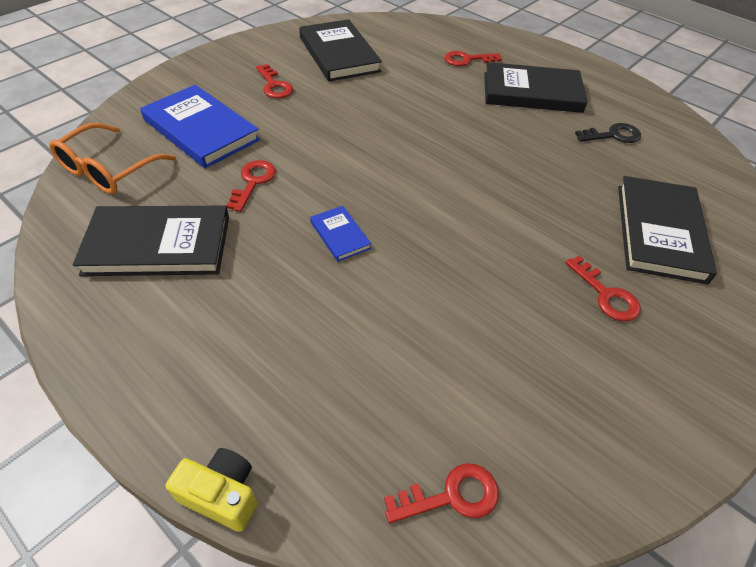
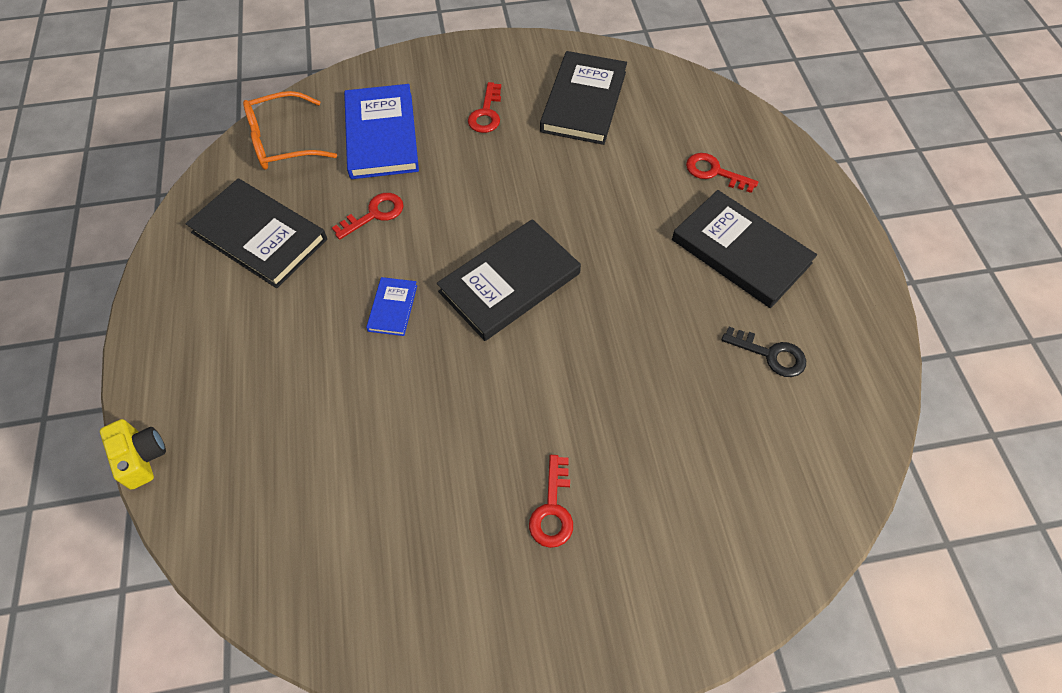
camera: 40 degrees right, 10 degrees up
red key [384,463,499,523] -> none
black book [618,176,717,284] -> black book moved to [437,219,581,341]

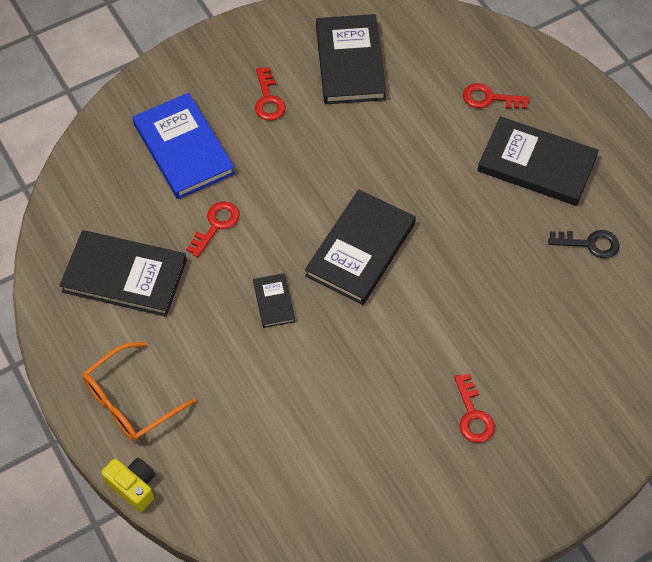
camera: 20 degrees left, 0 degrees up
orange glasses [243,91,337,170] -> orange glasses moved to [82,342,196,442]
blue book [366,277,417,336] -> black book [253,273,295,328]

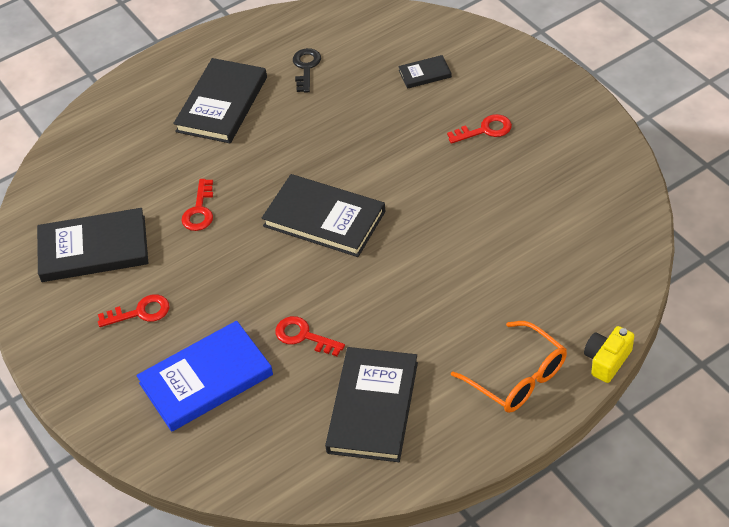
camera: 90 degrees left, 10 degrees down
black book [253,273,295,328] -> black book moved to [398,55,452,89]
red key [463,83,529,109] -> red key moved to [181,179,213,231]

